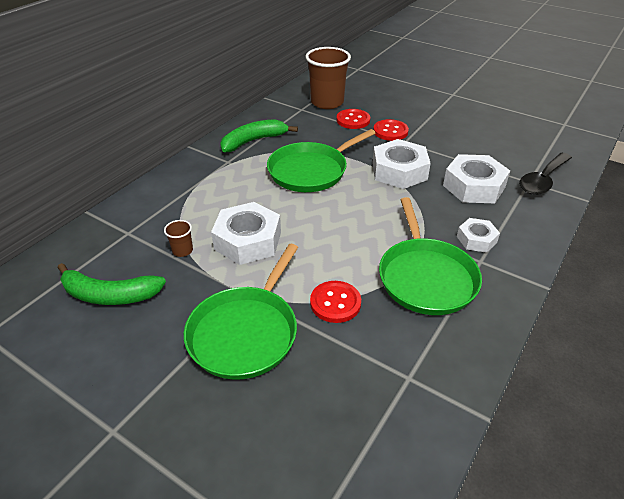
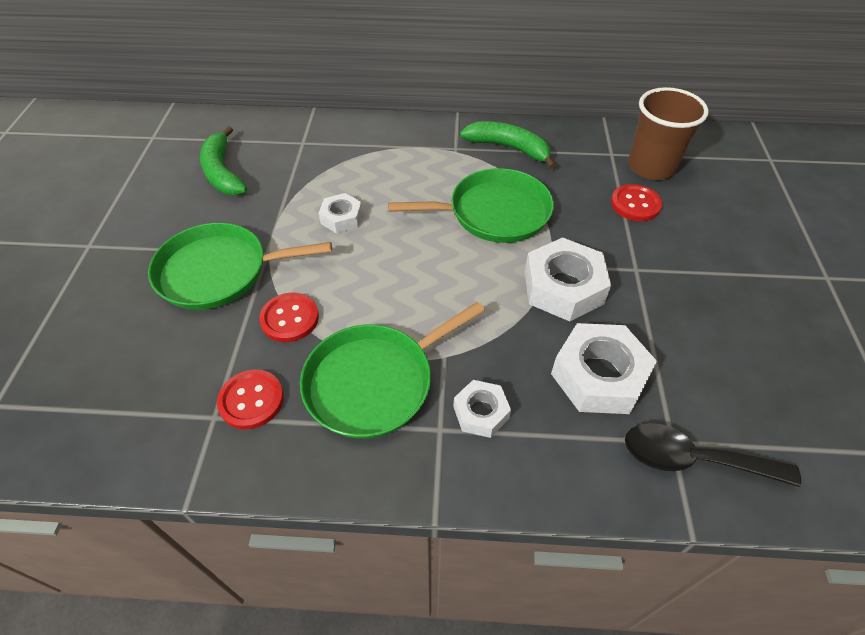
camera: 60 degrees right, 10 degrees up
brown cup [164,220,193,257] -> none
white nut [211,202,281,265] -> white nut [318,193,363,233], size x0.57
green pan [267,129,376,192] -> green pan turned 150 degrees clockwise [388,168,554,243]
red button [373,119,409,141] -> red button moved to [217,369,284,430]

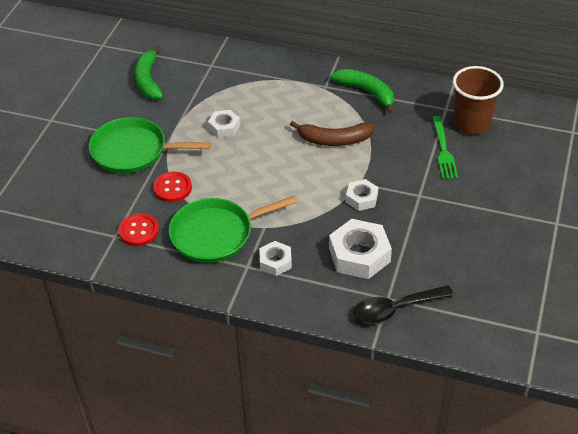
camera: 15 degrees right, 5 degrees down
green pan [388,168,554,243] -> brown banana [290,121,375,146]
white nut [525,237,611,321] -> white nut [346,179,379,211], size x0.57
red button [611,184,662,221] -> green fork [432,116,458,179]
black spoon [625,423,801,487] -> black spoon turned 45 degrees counterclockwise [353,285,454,324]

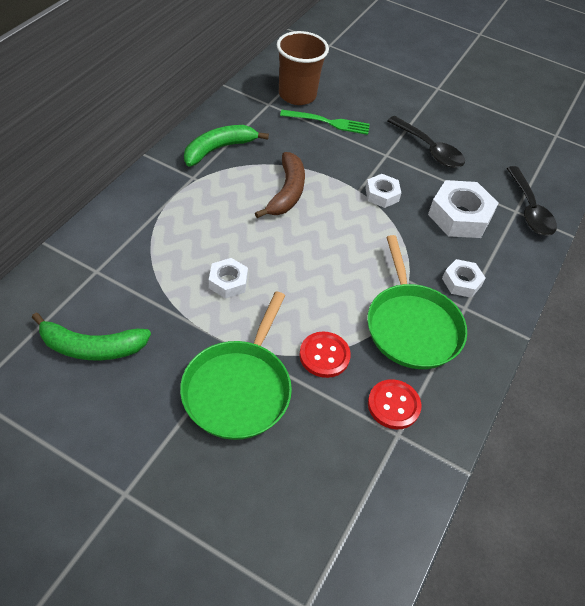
camera: 85 degrees left, 5 degrees up
none -> black spoon [387,116,465,168]

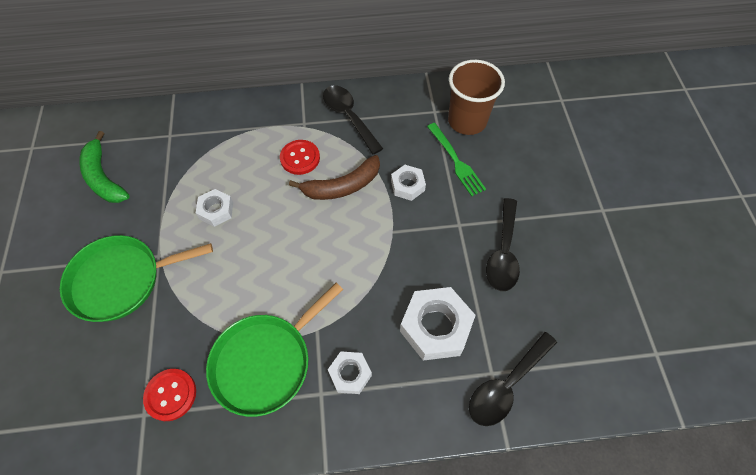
camera: 60 degrees right, 10 degrees up
green banana [184,125,269,167] -> black spoon [323,86,383,155]
red button [299,331,351,378] -> red button moved to [280,140,320,175]
white nut [365,174,401,208] -> white nut moved to [391,165,426,201]

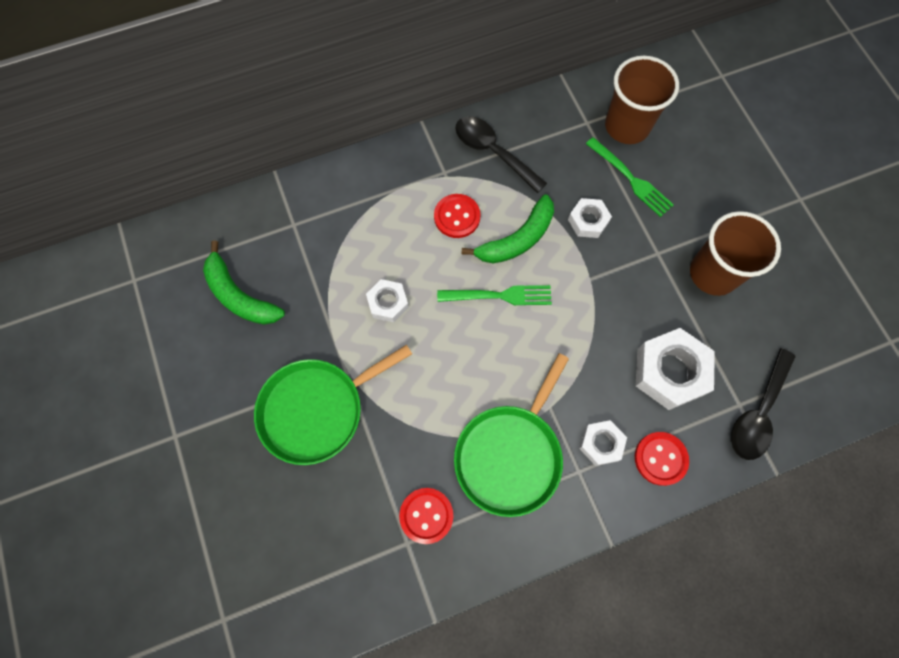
camera: 15 degrees left, 10 degrees up
brown banana [289,155,380,200] -> green banana [461,194,554,263]
black spoon [486,198,520,291] -> brown cup [690,211,781,296]
none -> green fork [437,285,552,305]
none -> red button [635,432,689,486]

